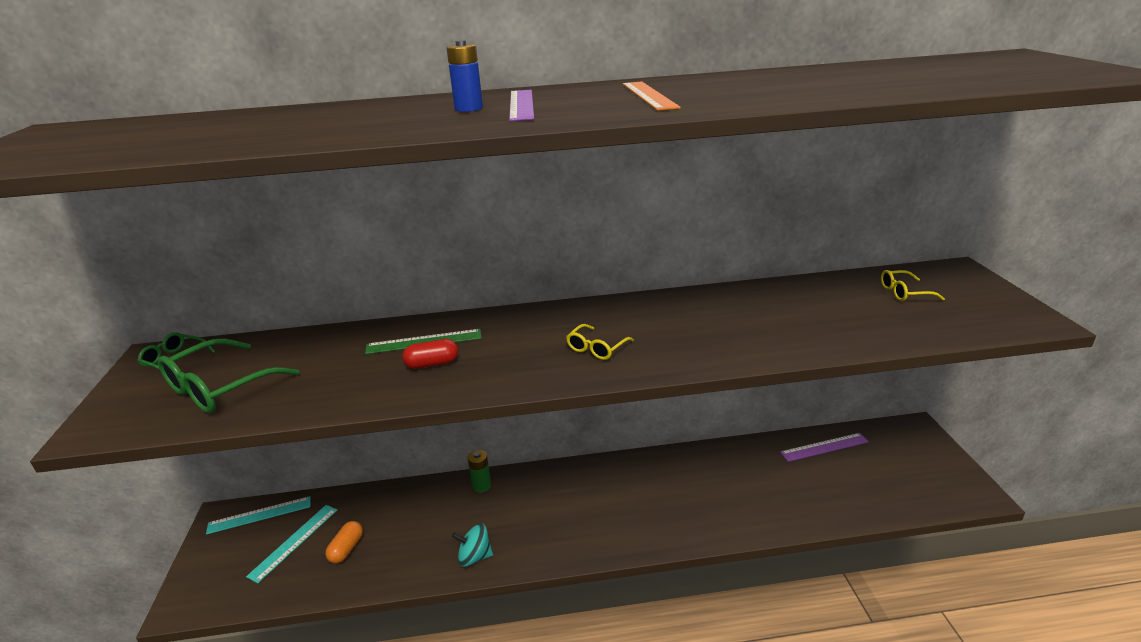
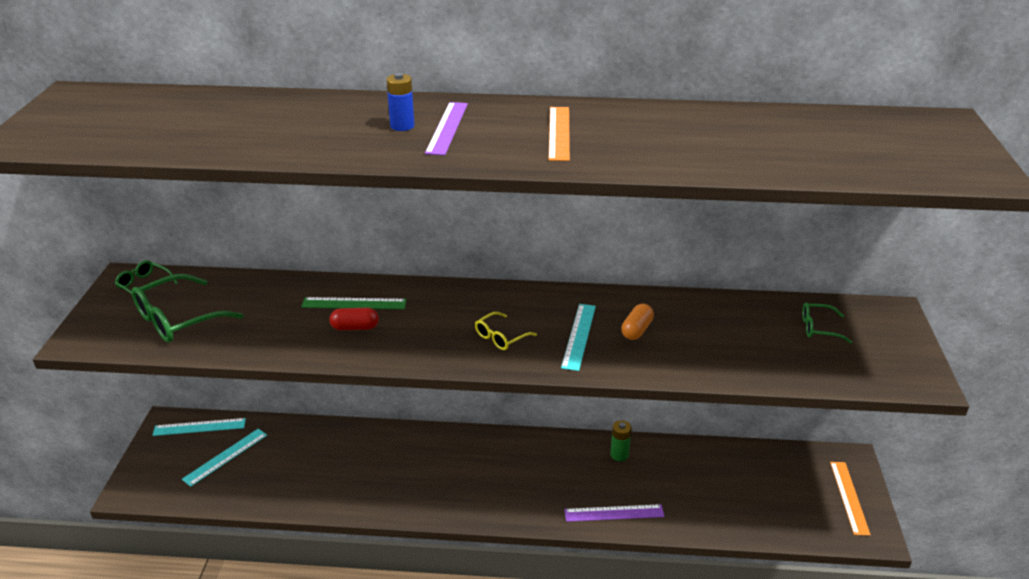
camera: 10 degrees right, 5 degrees up
orange capsule [325,521,363,563] -> orange capsule moved to [621,304,654,340]
turquoise spinning top [452,523,493,567] -> none
green battery [468,450,491,493] -> green battery moved to [610,420,632,461]
purple ruler [780,433,869,462] -> purple ruler moved to [564,504,665,522]
yellow glasses [881,270,945,301] -> green glasses [802,302,852,344]
none -> turquoise ruler [561,304,596,371]
none -> orange ruler [830,462,871,536]

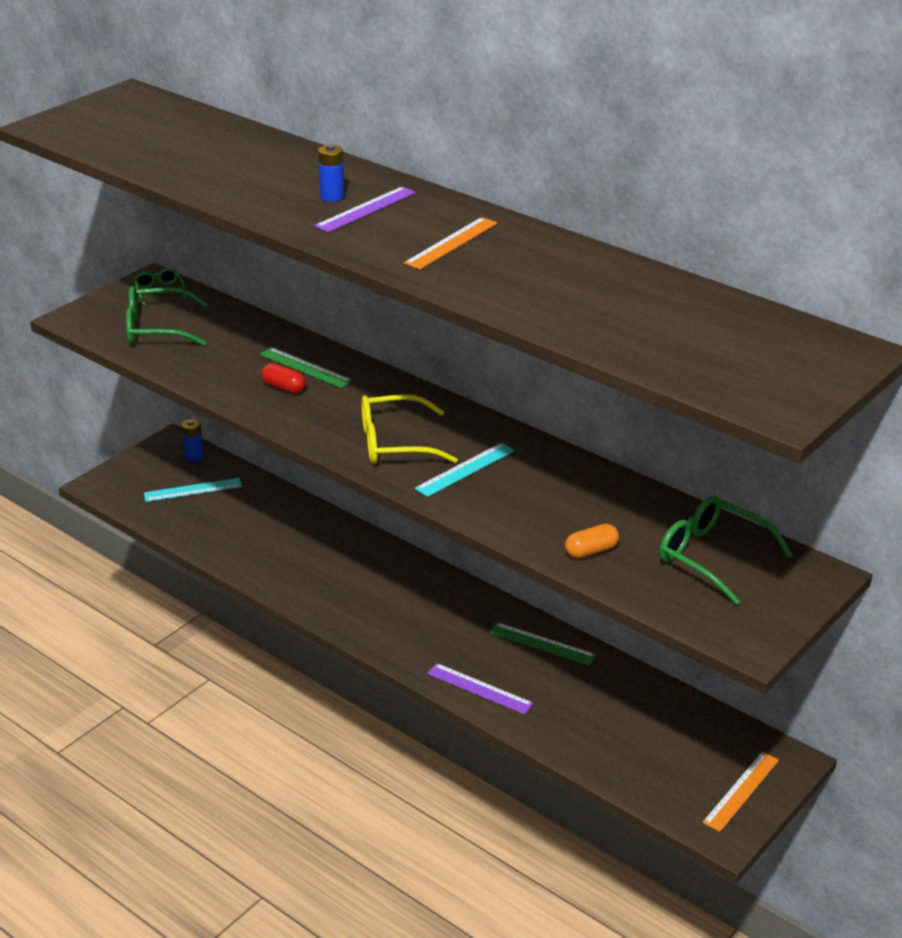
camera: 35 degrees right, 0 degrees up
turquoise ruler [152,418,246,436] -> blue battery [181,419,204,461]
yellow glasses [475,312,537,350] -> yellow glasses [361,394,458,464], size x1.85
green battery [610,420,632,461] -> green ruler [489,622,596,666]
orange capsule [621,304,654,340] -> orange capsule moved to [565,523,619,559]
green glasses [802,302,852,344] -> green glasses [659,495,793,605], size x1.85

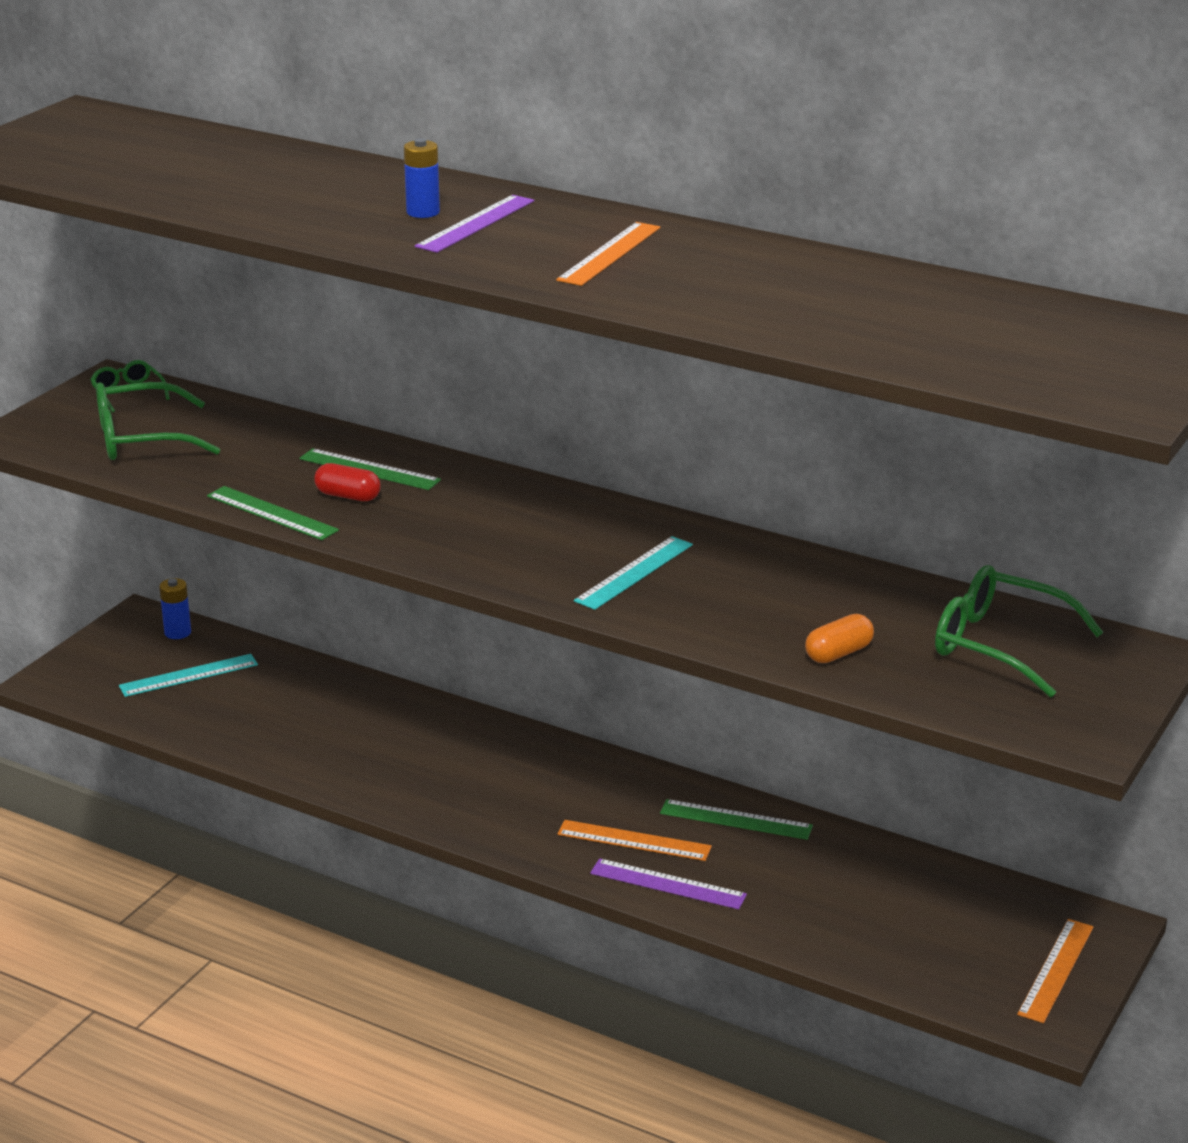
camera: 10 degrees left, 5 degrees down
yellow glasses [361,394,458,464] -> none
none -> green ruler [207,486,339,540]
none -> orange ruler [557,820,712,861]

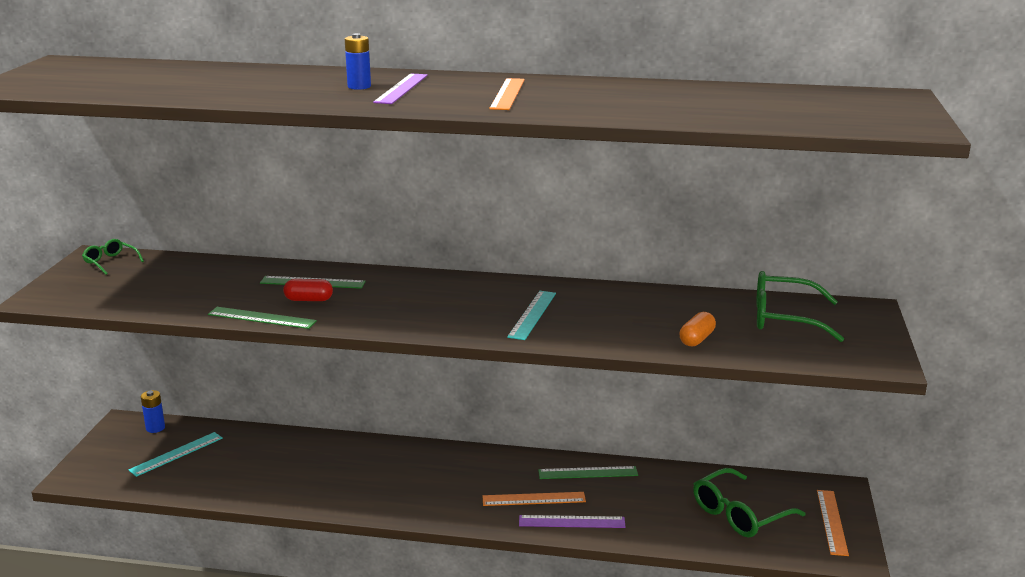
camera: 20 degrees left, 5 degrees down
green glasses [96,382,220,460] -> green glasses moved to [693,468,805,537]

